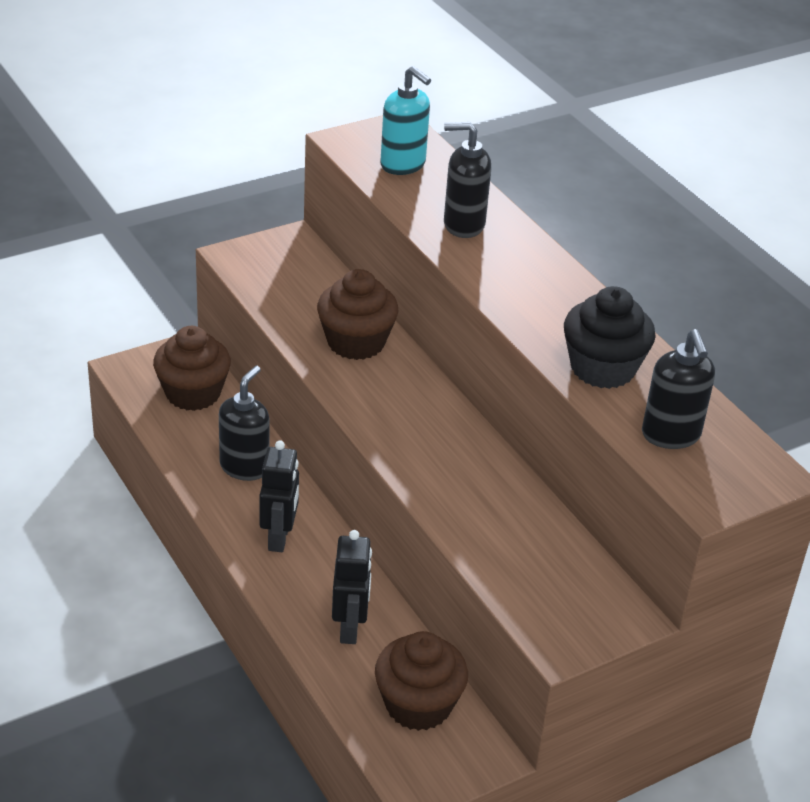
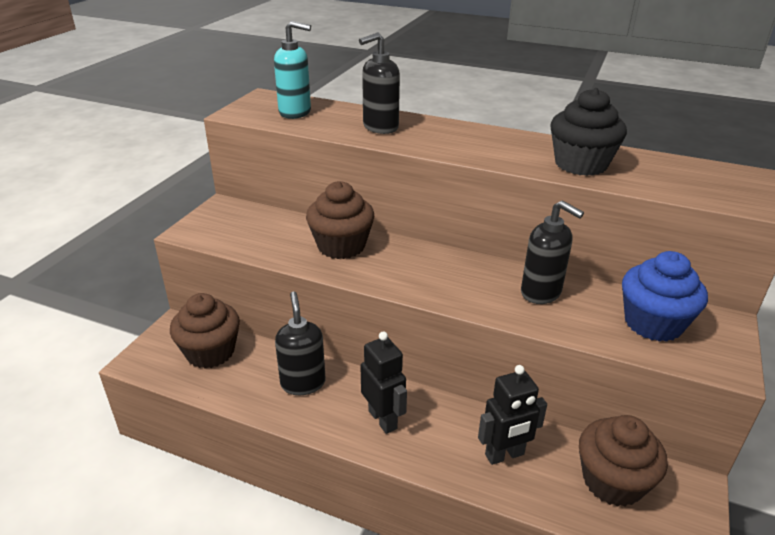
camera: 35 degrees left, 5 degrees down
black robot [332,530,372,644] -> black robot turned 105 degrees clockwise [478,365,547,465]
black soap dispenser [642,329,715,449] -> black soap dispenser moved to [521,200,584,304]
none -> blue cupcake [622,251,708,342]

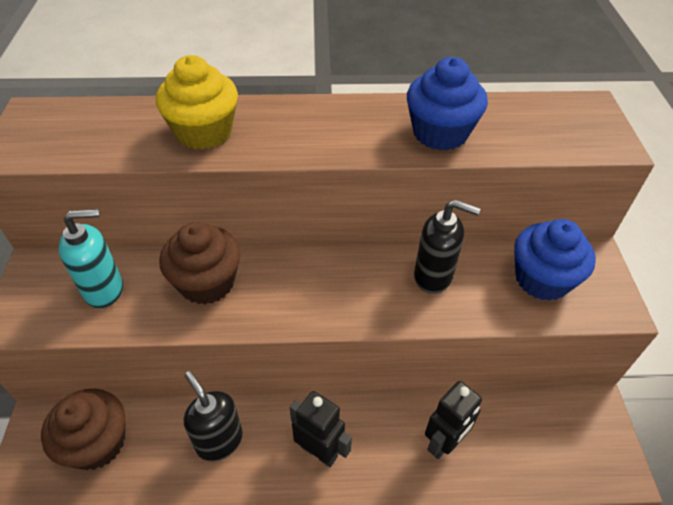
camera: 25 degrees left, 15 degrees up
turquoise soap dispenser [274,21,311,119] -> turquoise soap dispenser moved to [58,209,123,308]
black soap dispenser [359,32,400,134] -> yellow cupcake [156,55,238,150]
black cupcake [550,88,627,176] -> blue cupcake [407,57,488,151]
brown cupcake [579,415,668,507] -> none

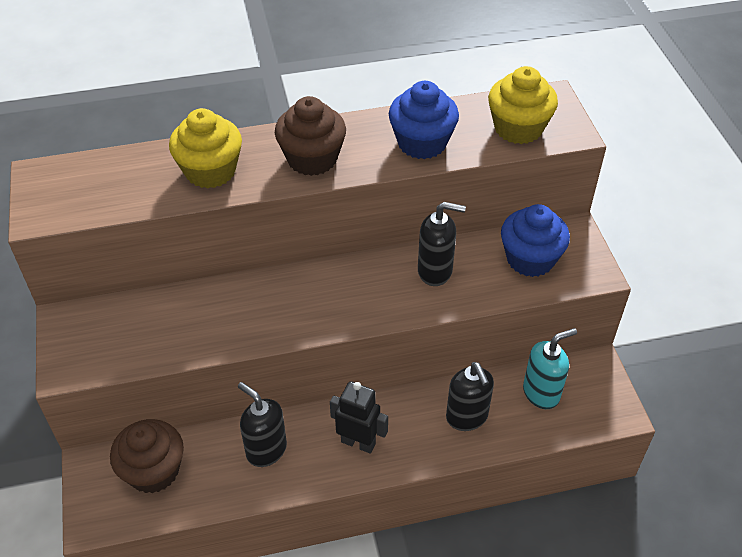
camera: 10 degrees left, 0 degrees up
turquoise soap dispenser [58,209,123,308] -> turquoise soap dispenser moved to [523,328,577,409]
brown cupcake [159,222,241,305] -> brown cupcake moved to [275,96,346,176]
black robot [425,381,482,459] -> black soap dispenser [446,362,494,431]
none -> yellow cupcake [488,66,558,144]

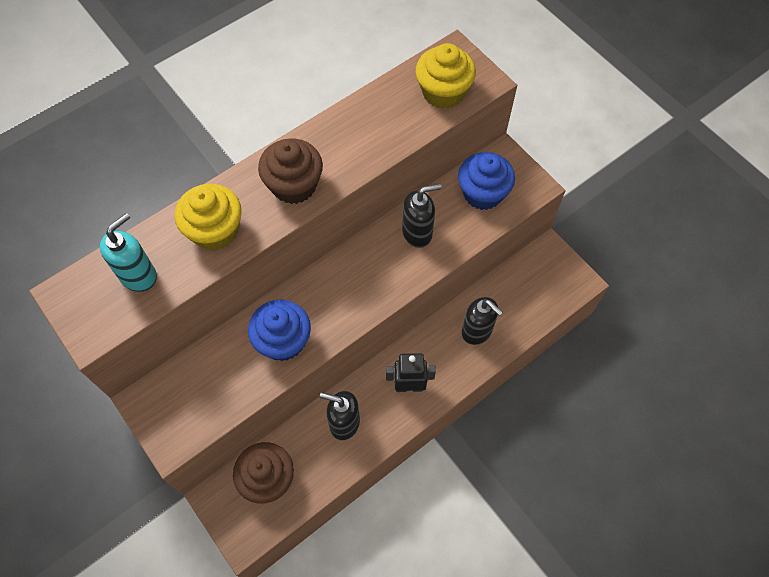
camera: 25 degrees left, 15 degrees up
blue cupcake [389,81,459,159] -> blue cupcake moved to [248,300,311,361]
turquoise soap dispenser [523,328,577,409] -> turquoise soap dispenser moved to [100,213,157,292]

